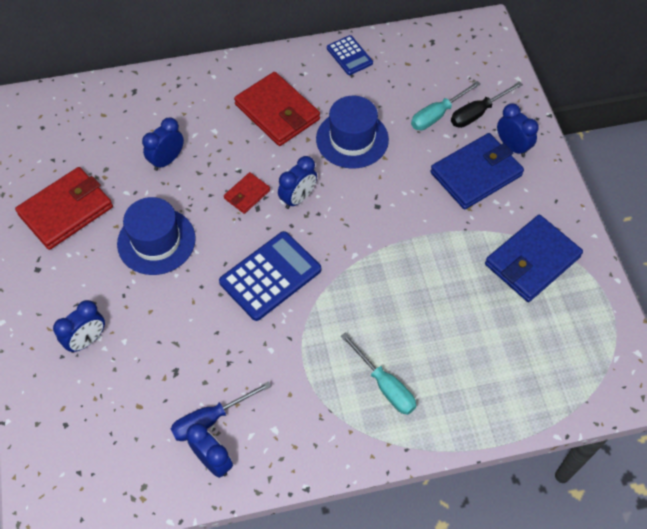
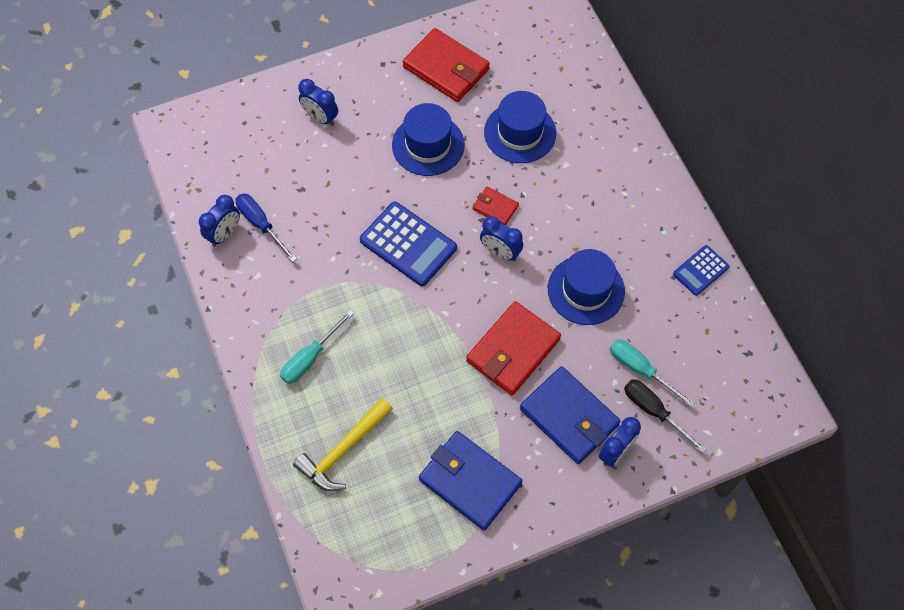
camera: 80 degrees right, 5 degrees up
blue clock [142,117,184,171] -> blue hat [484,91,556,163]
red wallet [234,72,320,146] -> red wallet moved to [466,301,561,395]
none -> yellow hammer [293,398,393,491]

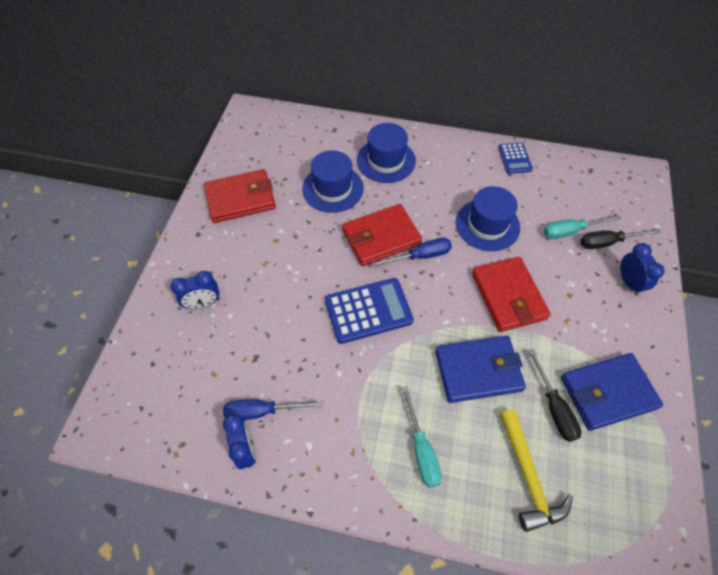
camera: 55 degrees left, 5 degrees down
blue hat [392,103,464,176] -> blue hat moved to [357,123,416,183]
red wallet [473,187,519,225] -> red wallet [342,204,422,266], size x1.99
blue clock [480,216,523,261] -> blue screwdriver [371,238,452,267]
blue wallet [520,366,621,464] -> blue wallet moved to [435,336,526,403]
none -> black screwdriver [528,349,582,442]

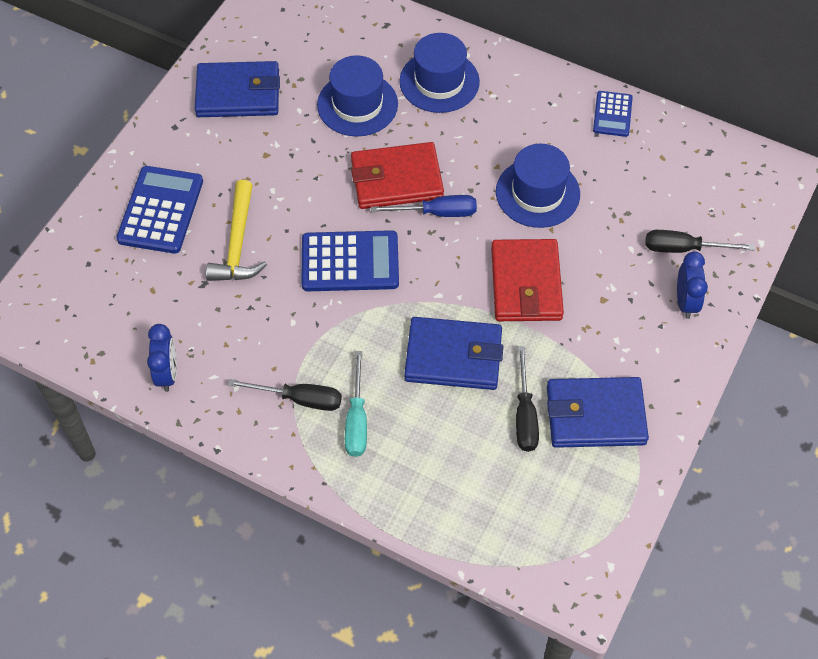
camera: 15 degrees right, 0 degrees up
blue clock [170,271,219,309] -> blue calculator [116,166,203,254]
red wallet [204,169,276,223] -> blue wallet [195,61,280,117]
blue screwdriver [223,399,323,420] -> none
yellow hammer [500,409,573,532] -> yellow hammer moved to [206,180,267,281]
turquoise screwdriver [544,215,621,239] -> none
none -> black screwdriver [228,379,342,411]

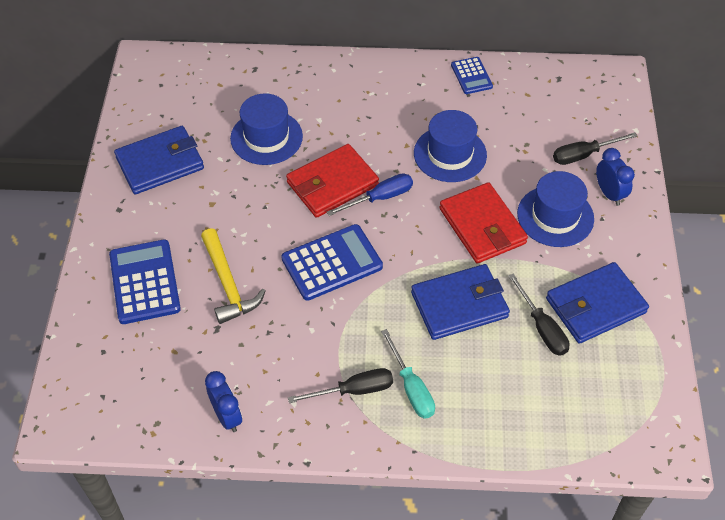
camera: 25 degrees left, 5 degrees down
blue hat [399,33,480,113] -> blue hat moved to [517,171,594,247]

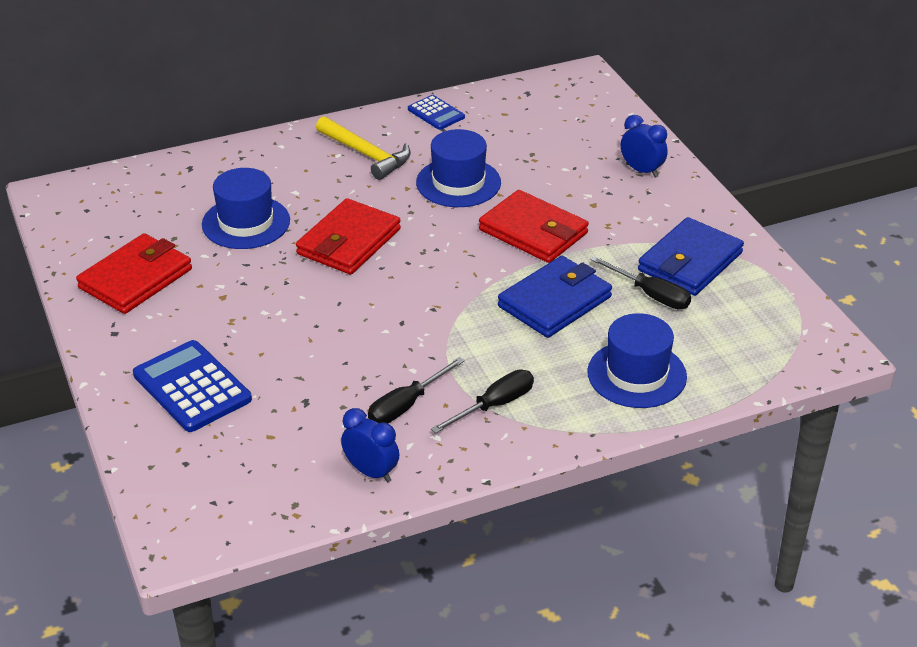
camera: 25 degrees left, 15 degrees down
blue wallet [114,126,204,194] -> red wallet [76,233,192,314]
yellow hammer [201,228,265,324] -> yellow hammer moved to [316,116,411,180]
blue calculator [281,224,383,301] -> none
blue screwdriver [327,173,413,216] -> none
turquoise screwdriver [381,329,435,419] -> none
blue hat [517,171,594,247] -> blue hat moved to [587,313,687,408]
black screwdriver [553,132,638,165] -> black screwdriver moved to [368,357,465,423]

